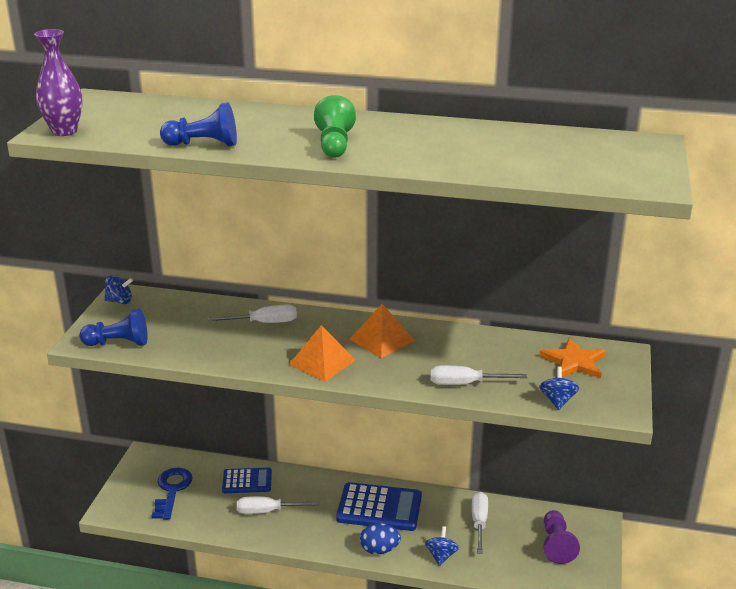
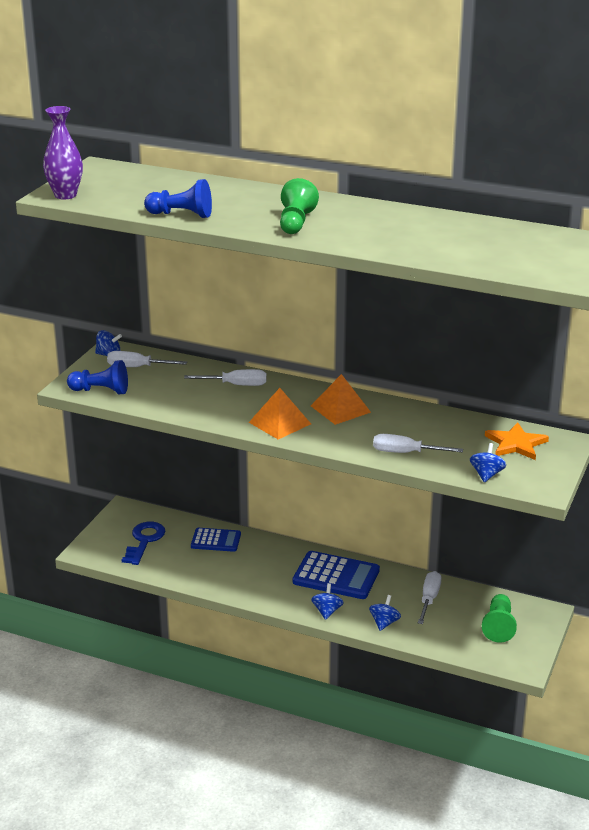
camera: 10 degrees right, 0 degrees up
white screwdriver [237,496,319,514] -> white screwdriver moved to [107,351,187,367]
blue egg [360,523,401,554] -> blue spinning top [311,583,344,620]
purple pawn [543,510,580,564] -> green pawn [482,594,517,643]

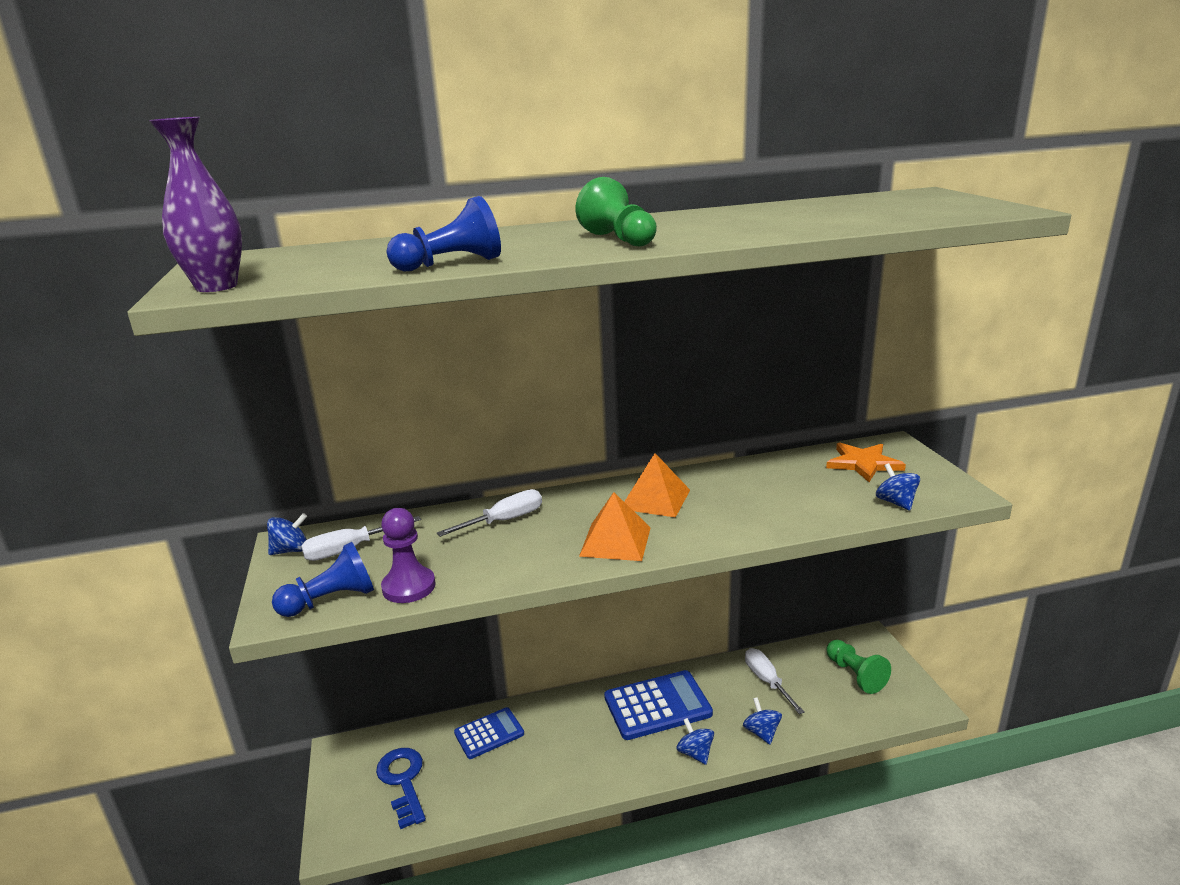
camera: 35 degrees left, 5 degrees down
white screwdriver [373,434,463,453] -> none
none -> purple pawn [381,508,436,603]

